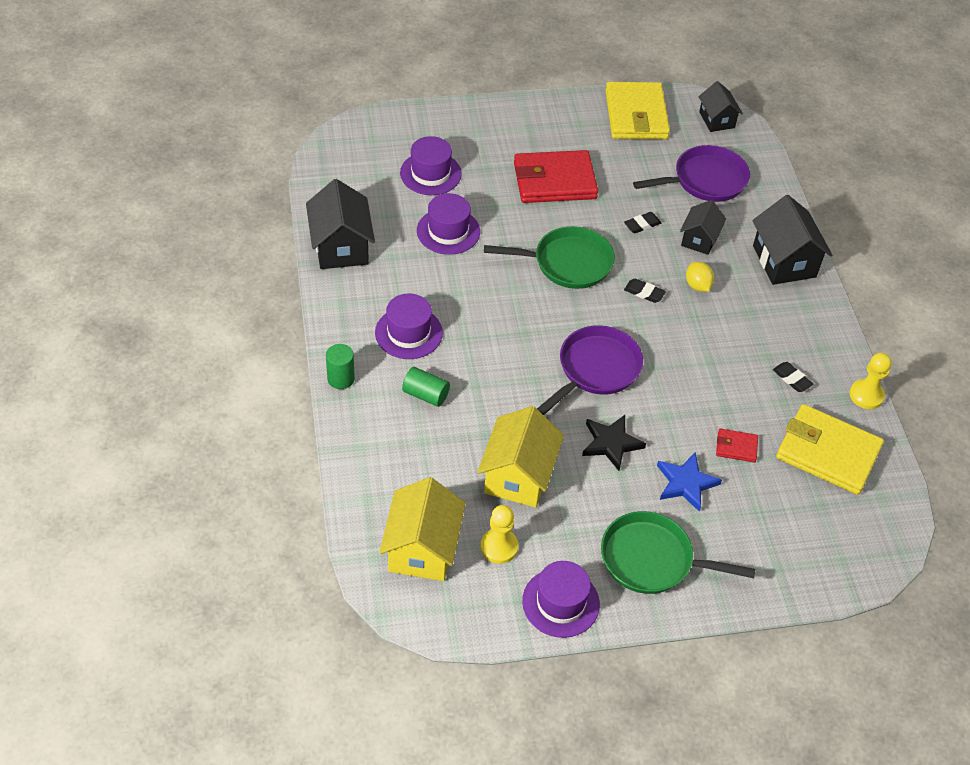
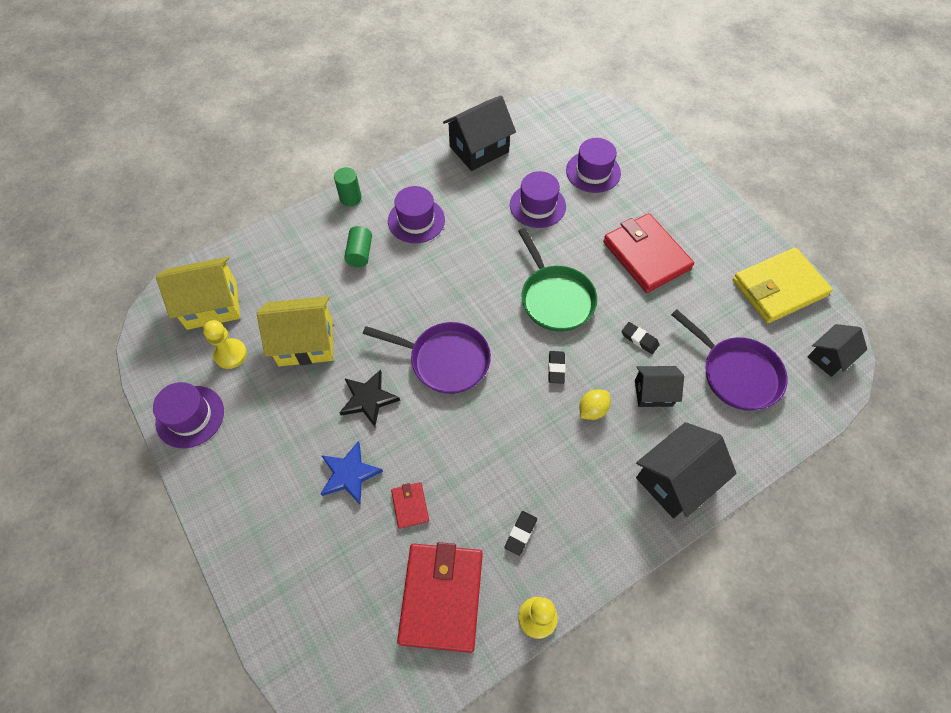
camera: 70 degrees right, 10 degrees up
green pan [601,511,756,594] -> none
yellow wallet [776,404,884,495] -> red wallet [397,542,483,653]

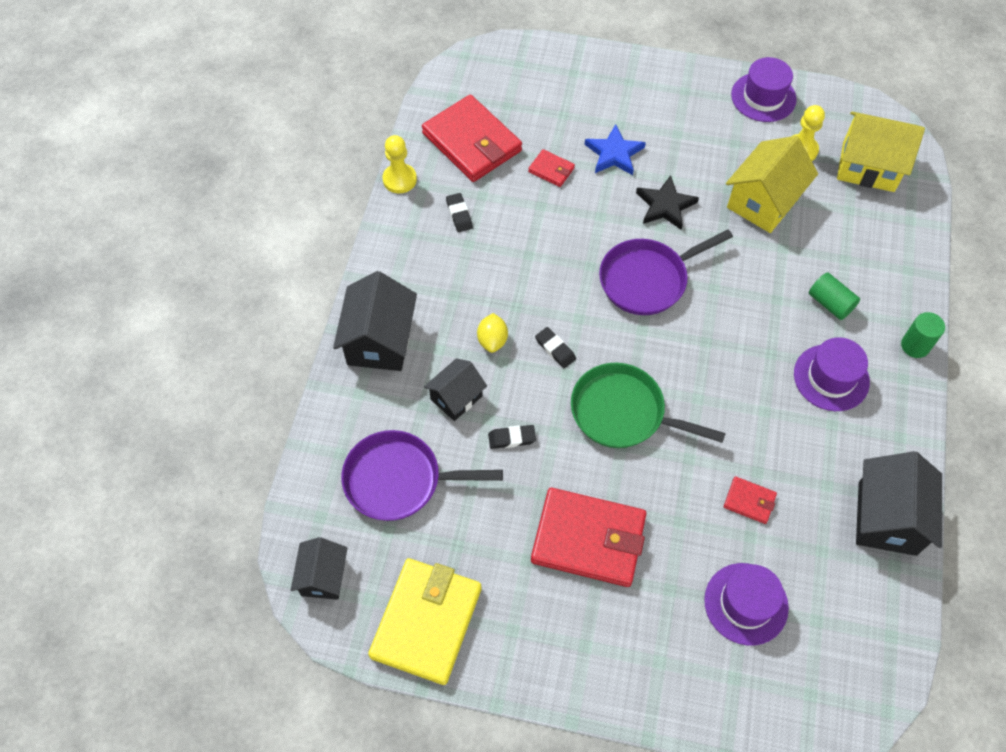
camera: 135 degrees right, 0 degrees up
yellow house [156,257,240,330] -> yellow house turned 75 degrees clockwise [837,111,925,192]
purple hat [510,171,566,228] -> red wallet [724,476,777,524]

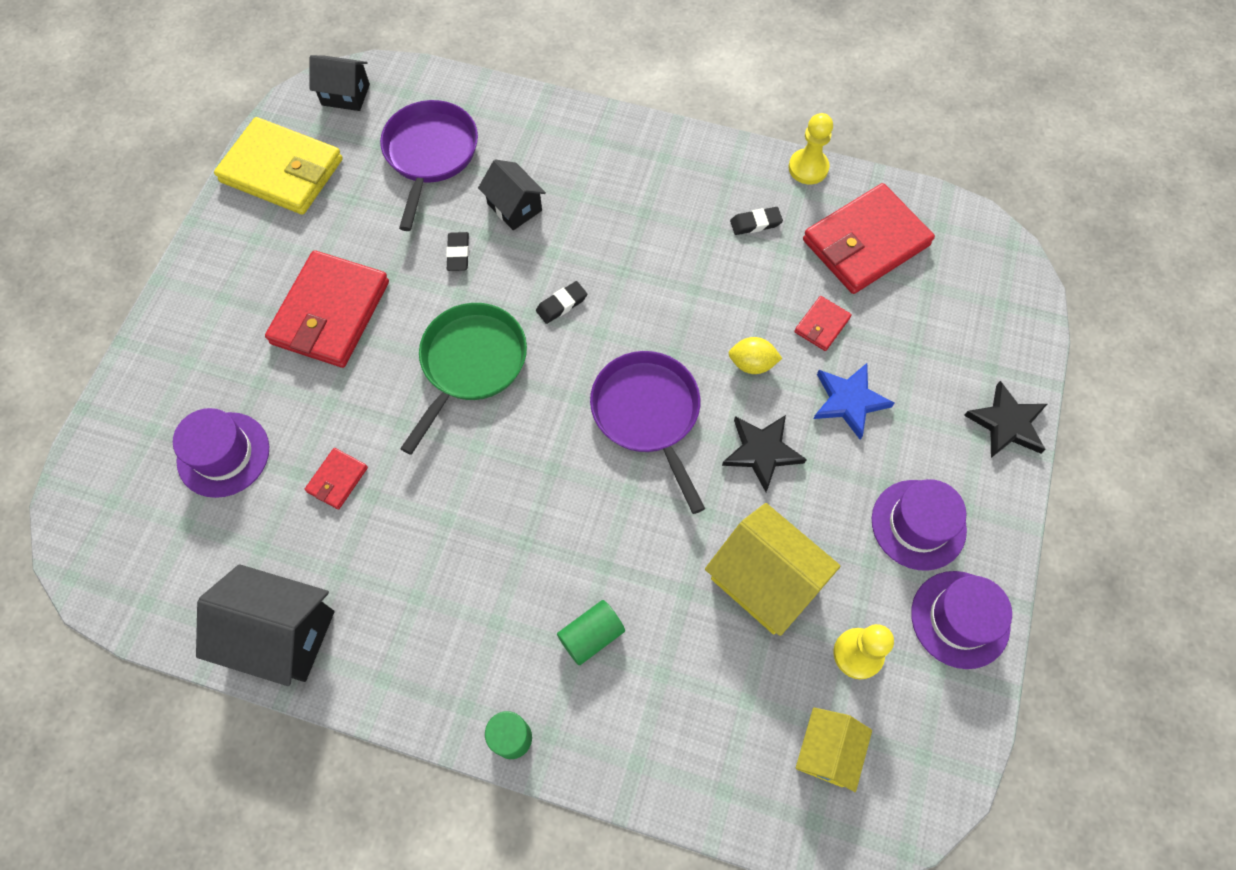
camera: 95 degrees right, 5 degrees up
black house [333,271,417,371] -> none
yellow lemon [477,313,508,353] -> yellow lemon moved to [729,337,782,374]
purple hat [794,337,870,411] -> purple hat moved to [872,479,967,571]
yellow house [837,111,925,192] -> yellow house [796,707,872,792], size x0.61
none -> black star [964,381,1047,458]

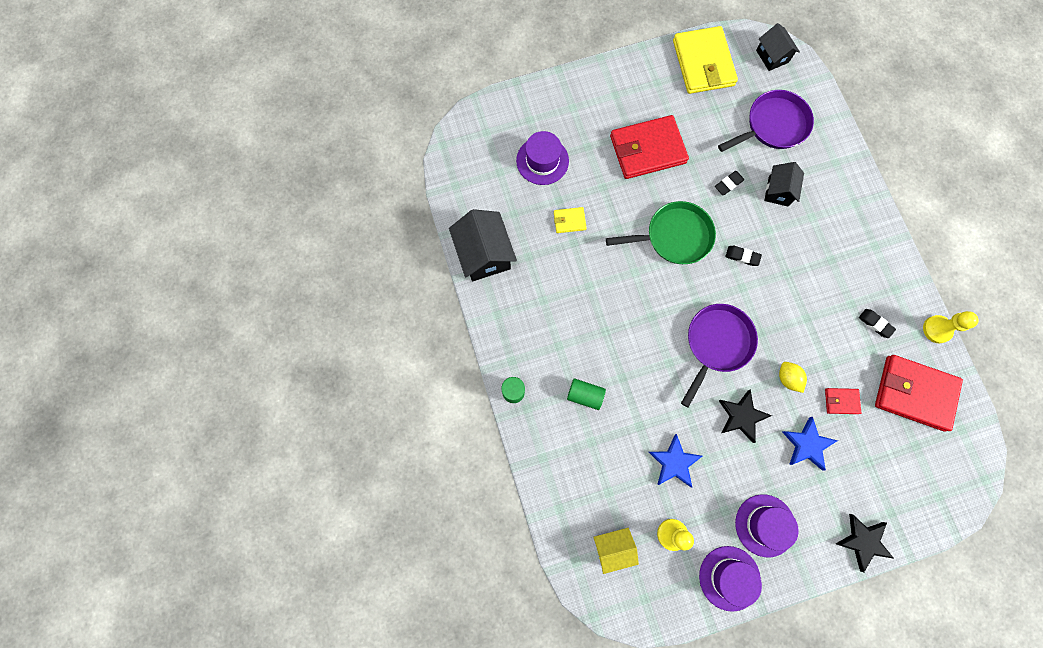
camera: 55 degrees right, 10 degrees up
red wallet [305,448,368,510] -> yellow wallet [554,207,587,233]
yellow house [705,503,841,636] -> blue star [649,434,702,487]

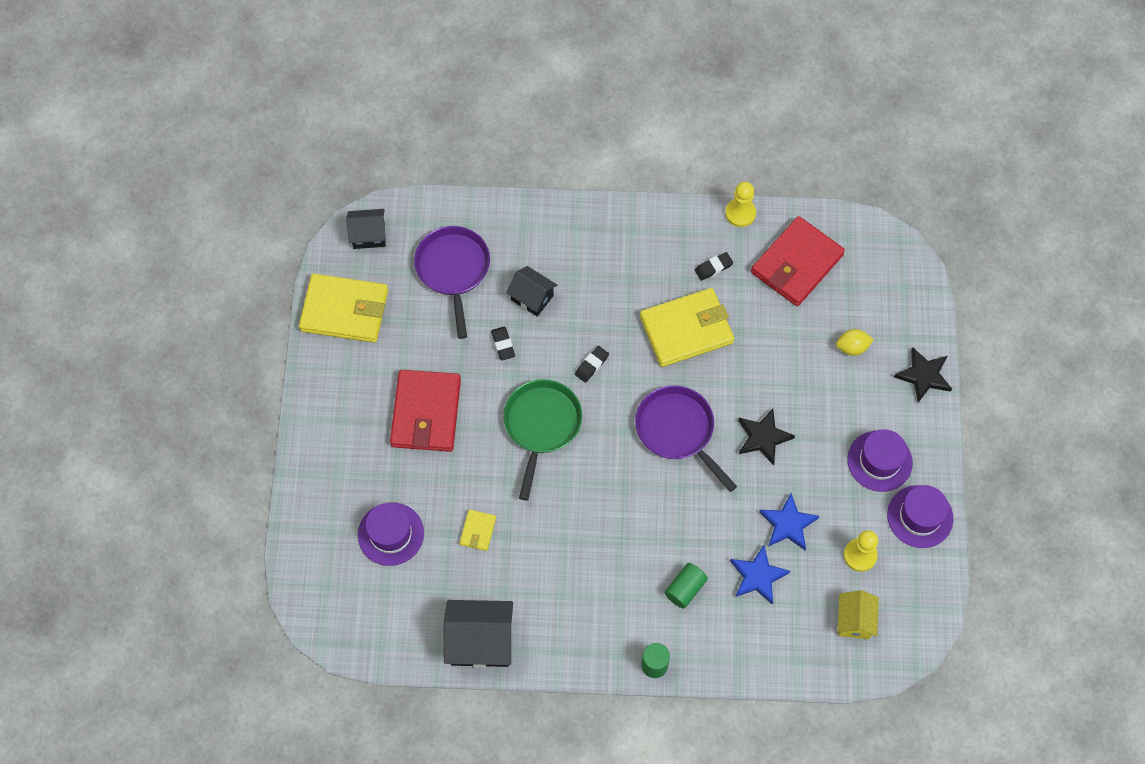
camera: 70 degrees left, 10 degrees down
yellow lemon [779,362,807,393] -> yellow lemon moved to [836,329,874,356]
blue star [782,417,838,471] -> blue star moved to [730,545,790,604]
red wallet [825,388,861,414] -> none
none -> yellow wallet [640,288,734,367]

